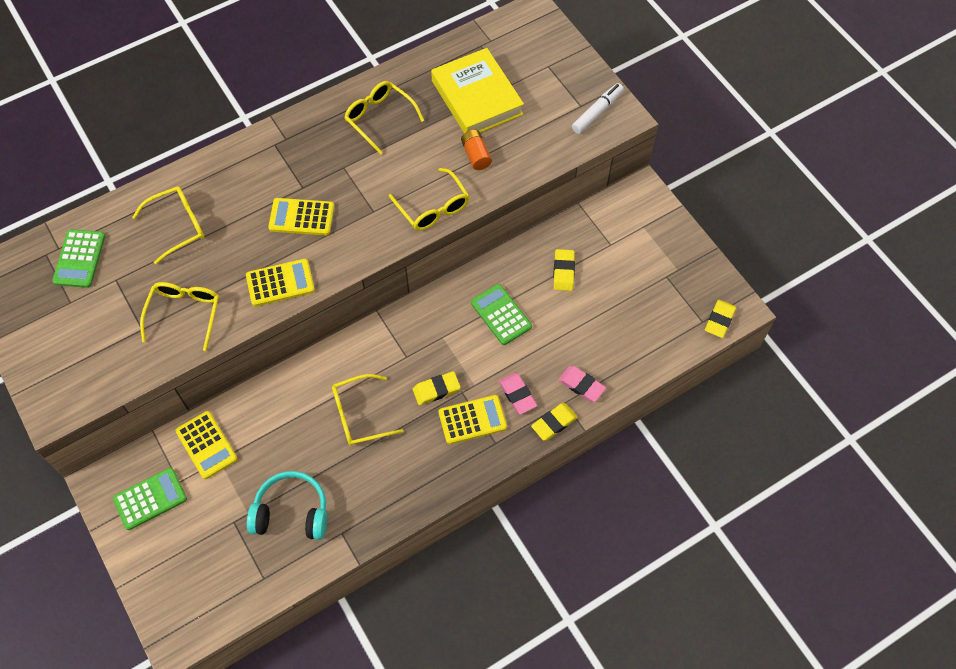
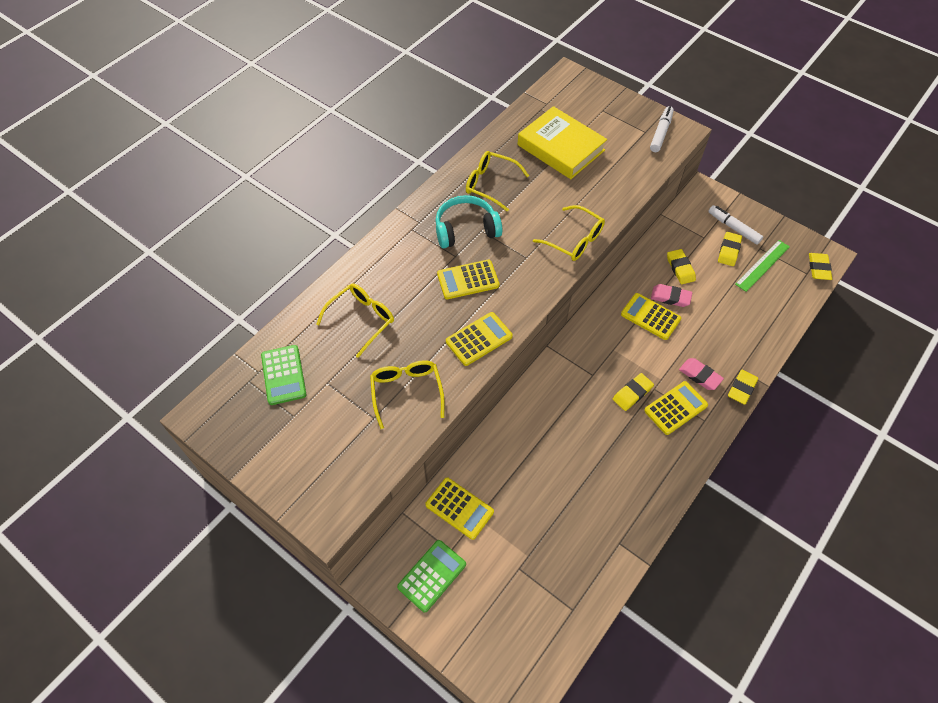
camera: 20 degrees left, 5 degrees down
turquoise headphones [247,471,327,540] -> turquoise headphones moved to [435,195,502,248]
yellow glasses [332,374,404,446] -> none
orange battery [461,130,492,170] -> none
green calculator [471,284,532,345] -> yellow calculator [621,293,681,340]
pink eraser [558,366,606,402] -> pink eraser moved to [651,284,692,307]
none -> white marker [708,205,763,245]
none -> yellow eraser [718,232,742,266]
none -> green ruler [735,240,790,292]

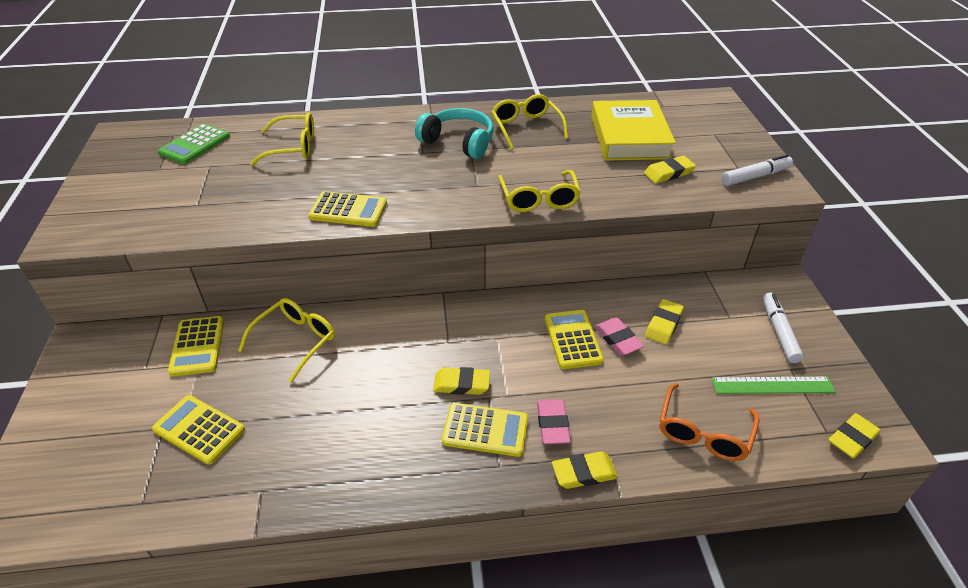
camera: 45 degrees right, 15 degrees down
yellow glasses [370,360,445,429] -> yellow glasses moved to [238,298,335,383]
green calculator [397,540,466,612] -> none
yellow calculator [437,260,499,299] -> yellow calculator moved to [152,395,245,465]
yellow eraser [718,232,742,266] -> yellow eraser moved to [644,156,696,184]
none -> orange glasses [660,383,759,461]

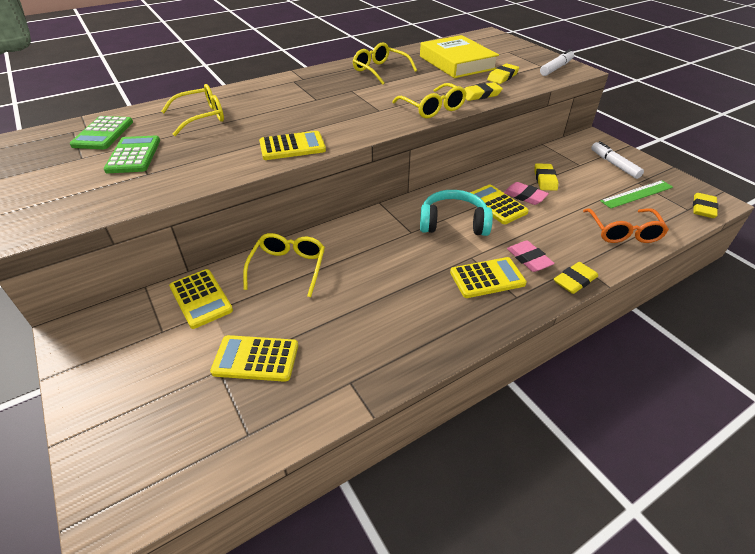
camera: 25 degrees left, 0 degrees up
turquoise headphones [415,108,494,159] -> turquoise headphones moved to [420,190,493,236]
yellow eraser [433,367,490,395] -> yellow eraser moved to [465,82,503,101]
none -> green calculator [104,135,160,173]

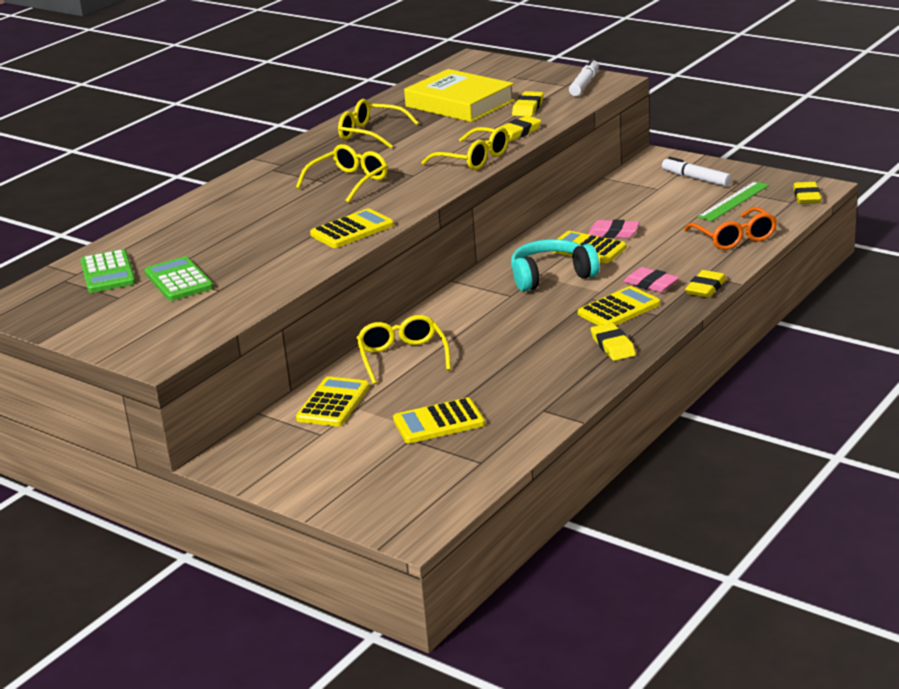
camera: 20 degrees left, 15 degrees down
yellow glasses [161,84,224,136] -> yellow glasses moved to [296,144,388,203]
yellow calculator [169,269,233,329] -> yellow calculator turned 105 degrees counterclockwise [296,376,369,427]
yellow eraser [534,163,558,191] -> yellow eraser moved to [591,323,636,361]

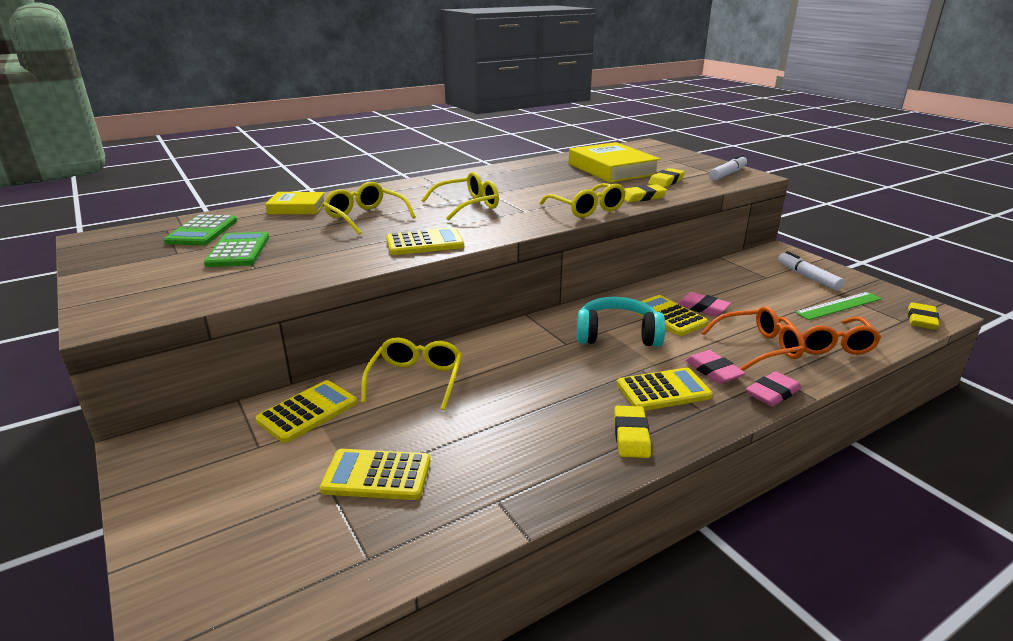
camera: 20 degrees right, 0 degrees up
yellow glasses [338,99,419,149] -> yellow glasses moved to [323,182,416,235]
yellow eraser [685,270,727,298] -> pink eraser [746,371,801,407]
none -> yellow book [265,192,325,214]
none -> orange glasses [701,306,805,371]

